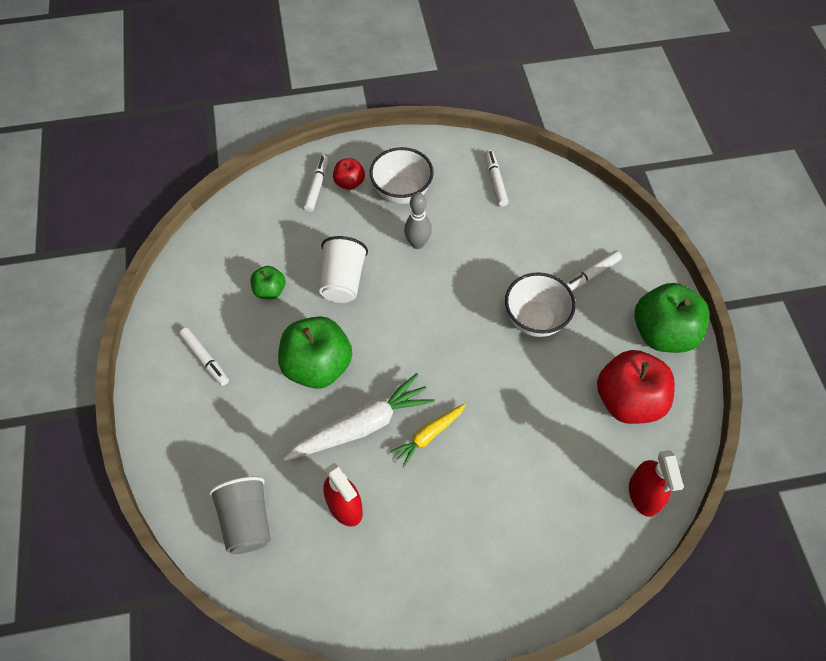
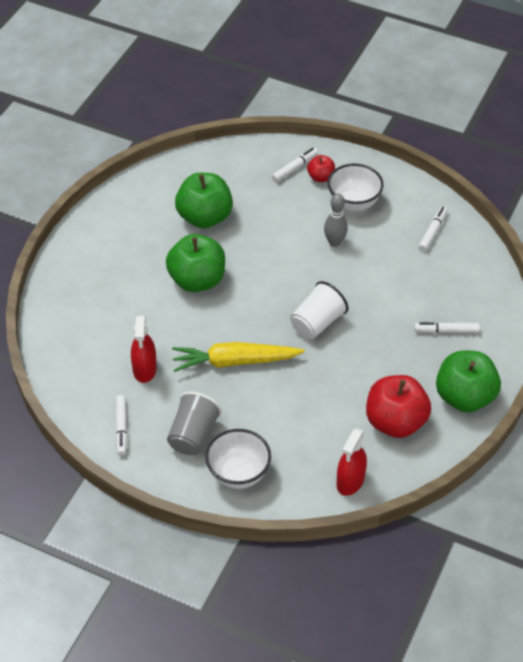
camera: 35 degrees right, 10 degrees down
white marker [179,327,229,386] -> white marker moved to [115,395,128,456]
grey cup [209,477,271,554] -> grey cup moved to [167,392,222,455]
green apple [250,266,285,299] -> green apple [175,173,233,229], size x1.98
white carrot [283,373,435,461] -> none
white cup [319,236,368,303] -> white cup moved to [290,281,348,339]
yellow carrot [390,403,466,467] -> yellow carrot [172,342,305,372], size x1.74
white bowl [505,272,576,337] -> white bowl moved to [205,429,271,489]

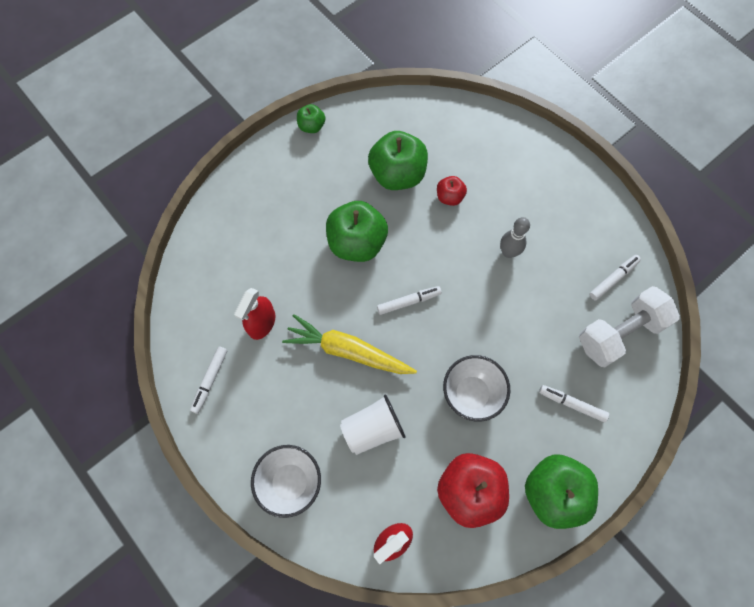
camera: 25 degrees right, 20 degrees up
grey cup [167,392,222,455] -> none
white marker [272,148,318,182] -> white marker moved to [377,286,442,315]
white cup [290,281,348,339] -> white cup moved to [340,394,406,455]
red apple [307,155,335,182] -> red apple moved to [437,176,467,206]
white bowl [327,164,384,212] -> white bowl moved to [443,355,510,422]
none -> green apple [297,104,325,133]
none -> white dumbbell [579,286,680,367]

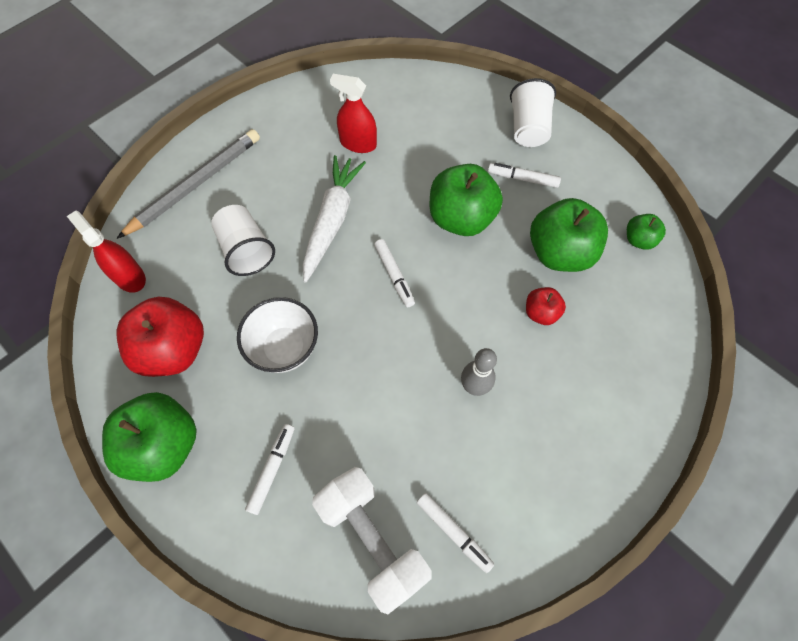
camera: 85 degrees right, 5 degrees down
white marker [190,347,227,414] -> white marker moved to [488,163,561,188]
white bowl [251,445,321,518] -> grey pencil [117,129,260,239]
yellow carrot [282,314,417,374] -> white carrot [302,155,366,283]
green apple [297,104,325,133] -> green apple moved to [627,214,666,250]
none -> white cup [510,78,556,147]

